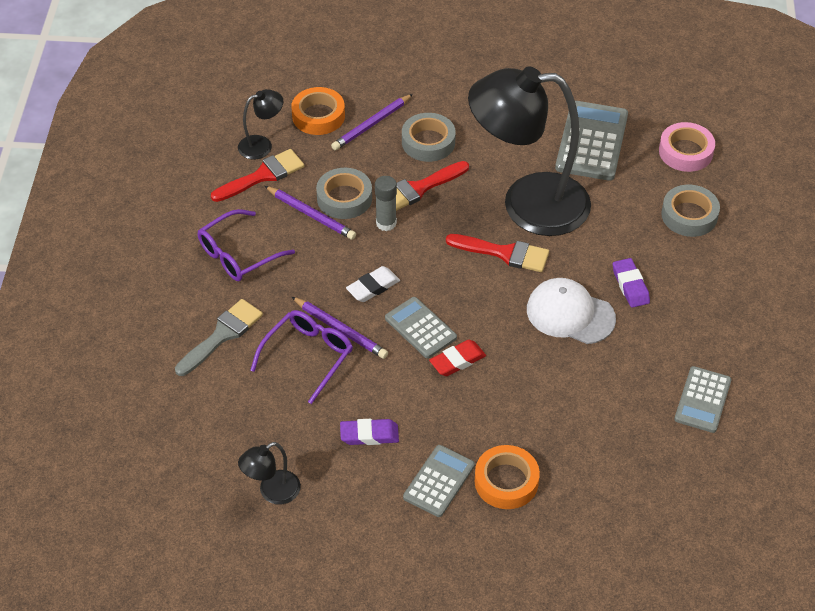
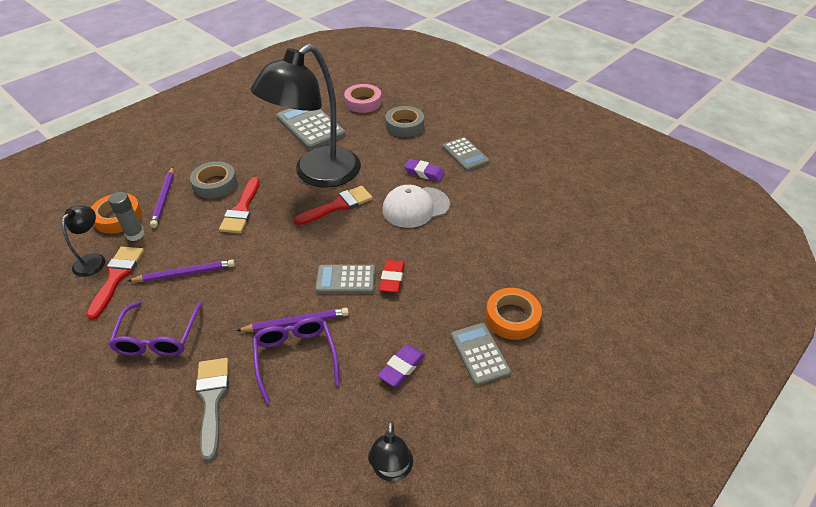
camera: 50 degrees left, 5 degrees down
grey tape [316,168,372,219] -> none
white eraser [346,266,400,302] -> none
grey glue stick [375,176,397,231] -> grey glue stick moved to [108,192,144,241]
grey calculator [674,366,732,433] -> grey calculator moved to [442,137,490,171]

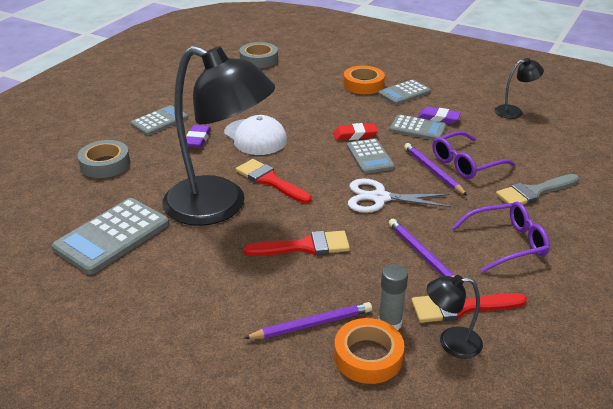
camera: 105 degrees left, 10 degrees down
grey tape [190,161,237,198] -> grey tape moved to [239,42,278,68]
pink tape [344,84,382,113] -> none
none -> white scissors [348,179,452,213]
none -> grey calculator [390,114,446,140]

